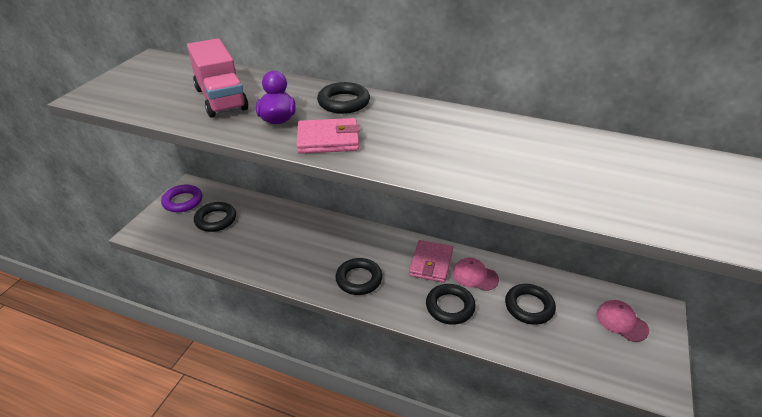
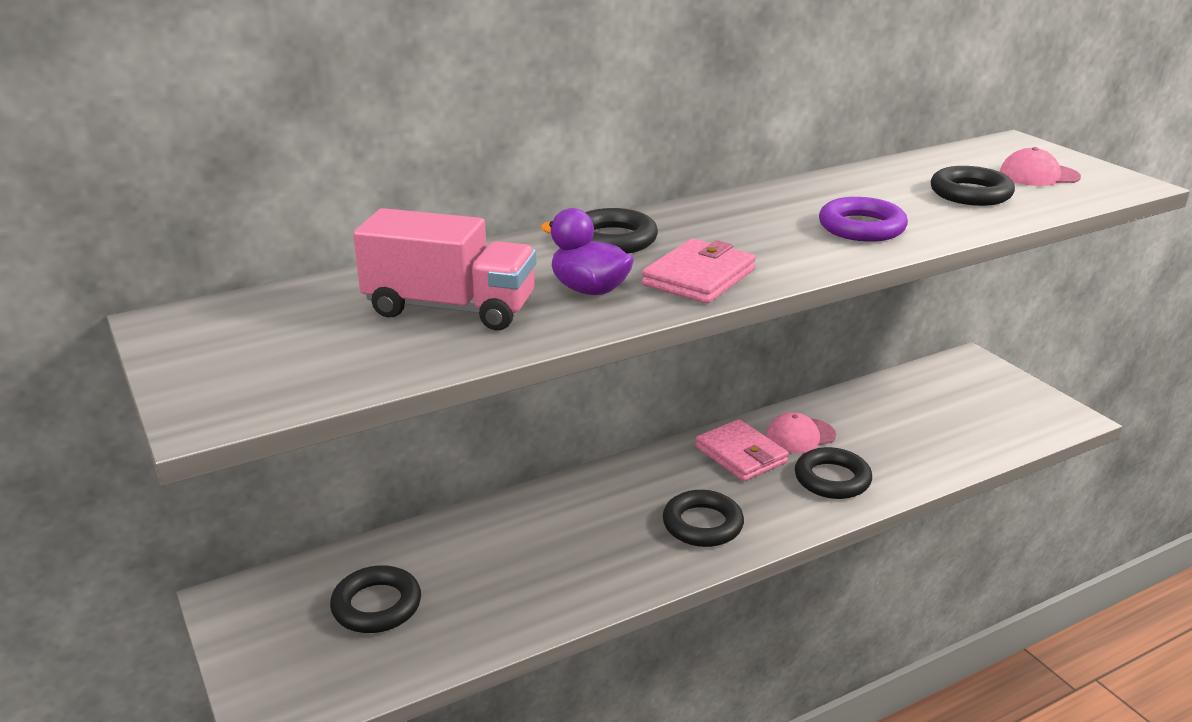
camera: 50 degrees left, 10 degrees down
purple ring [161,184,202,212] -> purple ring moved to [819,197,908,242]
black ring [505,284,556,325] -> black ring moved to [931,166,1015,206]
pink cap [596,300,649,342] -> pink cap moved to [1000,147,1081,186]

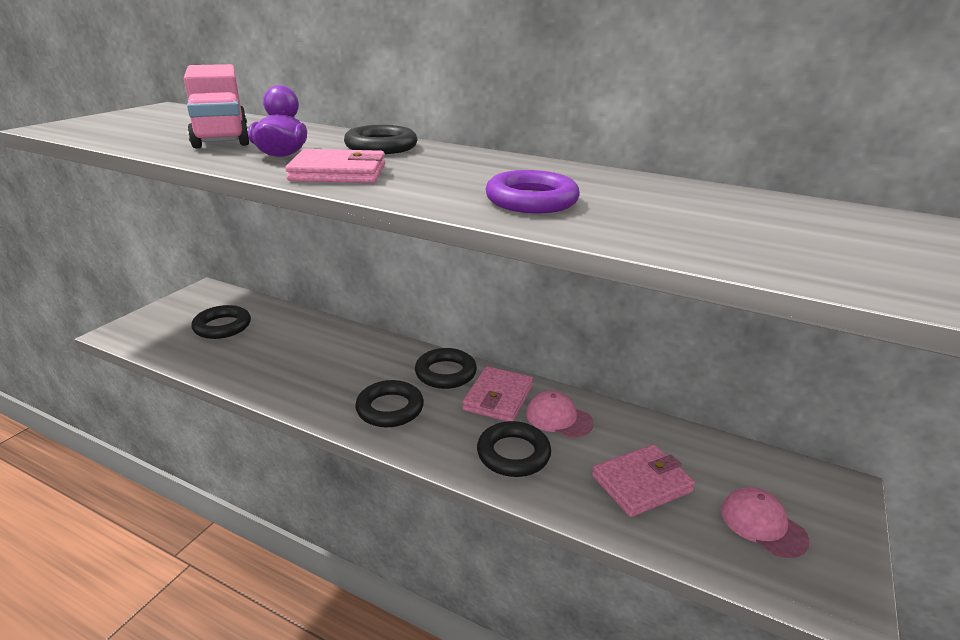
camera: 55 degrees right, 0 degrees up
black ring [931,166,1015,206] -> black ring moved to [415,348,477,389]
pink cap [1000,147,1081,186] -> pink cap moved to [721,487,810,558]
none -> pink wallet [592,444,695,517]

